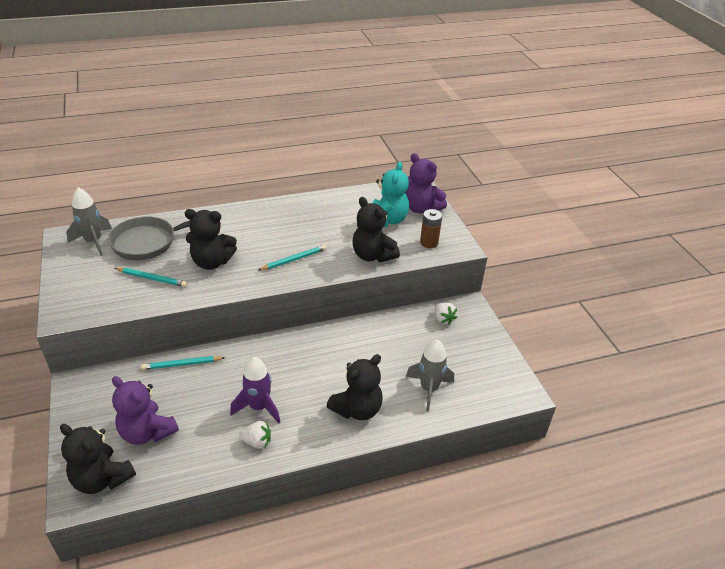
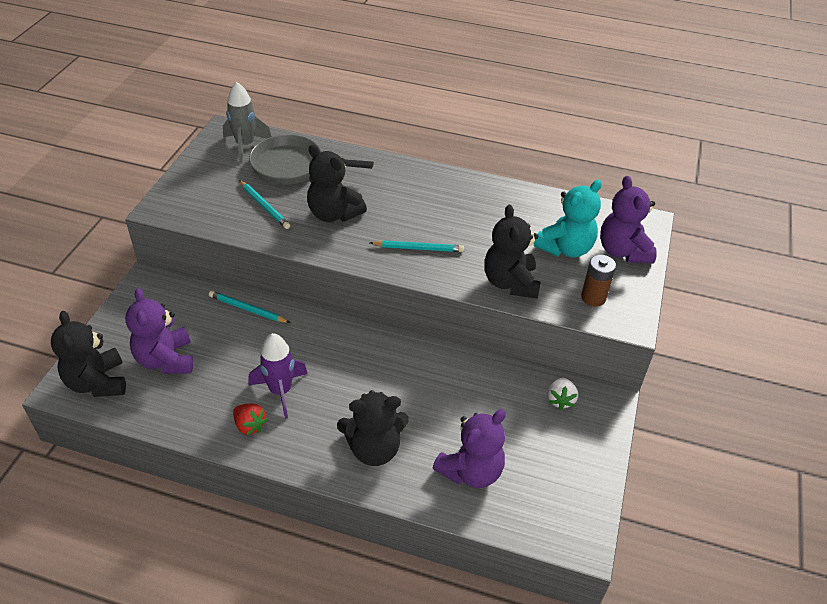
camera: 35 degrees right, 5 degrees up
white strawberry [239,421,271,449] -> red strawberry [233,403,267,436]
grey rocket [406,339,454,411] -> purple teddy bear [433,409,506,488]

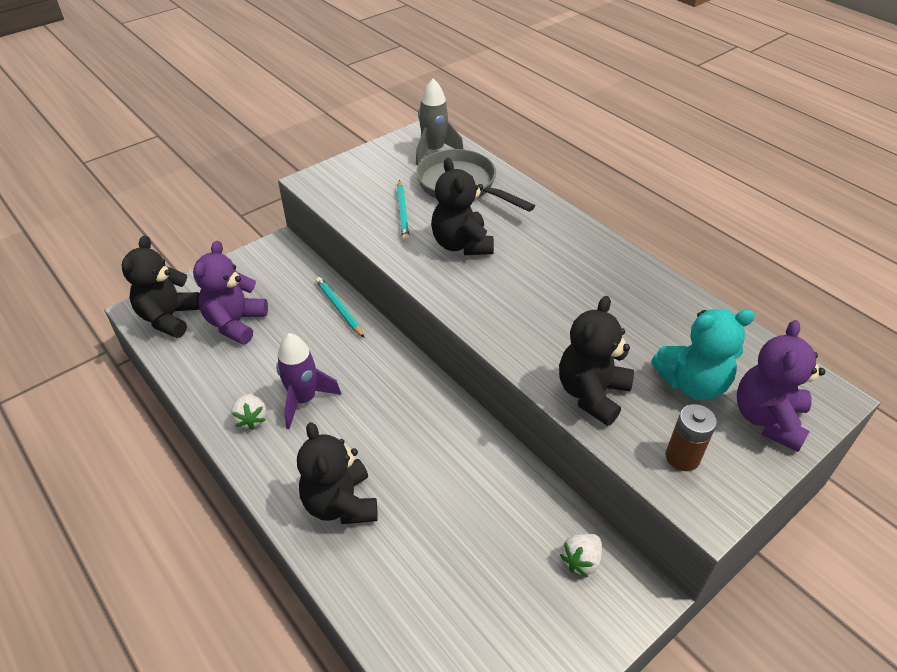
camera: 35 degrees right, 0 degrees up
red strawberry [233,403,267,436] -> white strawberry [231,394,267,430]
black teddy bear [337,390,409,466] -> black teddy bear turned 45 degrees clockwise [297,422,378,524]
turquoise pencil [370,240,464,252] -> none
purple teddy bear [433,409,506,488] -> none

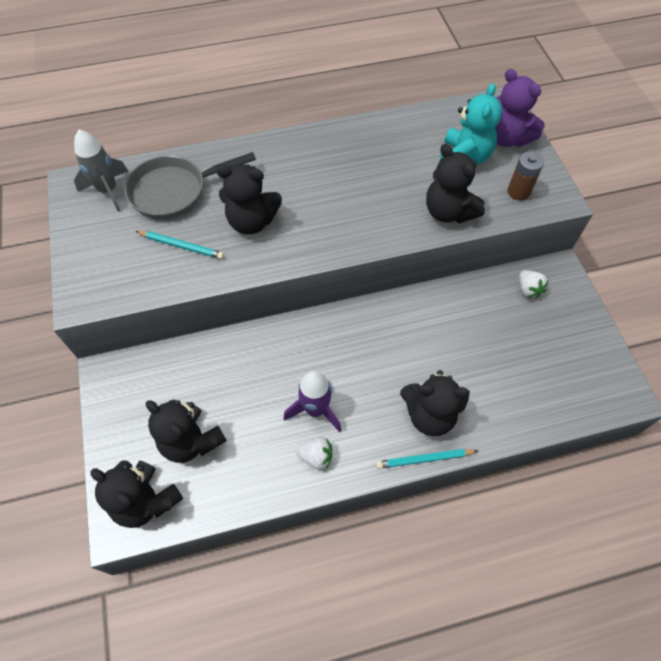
camera: 65 degrees left, 15 degrees up
purple teddy bear [193,241,268,345] -> black teddy bear [146,399,227,463]
turquoise pencil [316,277,365,338] -> turquoise pencil moved to [376,449,478,469]

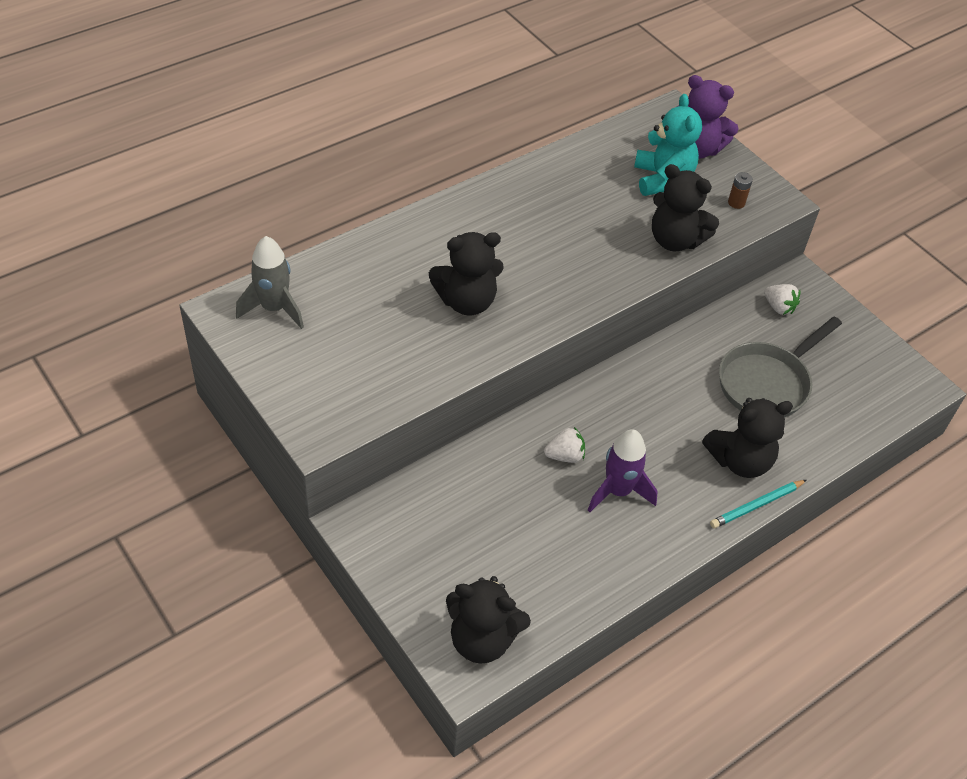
camera: 25 degrees left, 10 degrees down
grey pan [124,152,256,220] -> grey pan moved to [719,316,842,418]
turquoise pencil [136,231,224,259] -> none
black teddy bear [146,399,227,463] -> none
white strawberry [296,437,332,469] -> white strawberry moved to [544,427,585,463]
brown battery [507,152,544,201] -> brown battery [728,172,753,209], size x0.66

